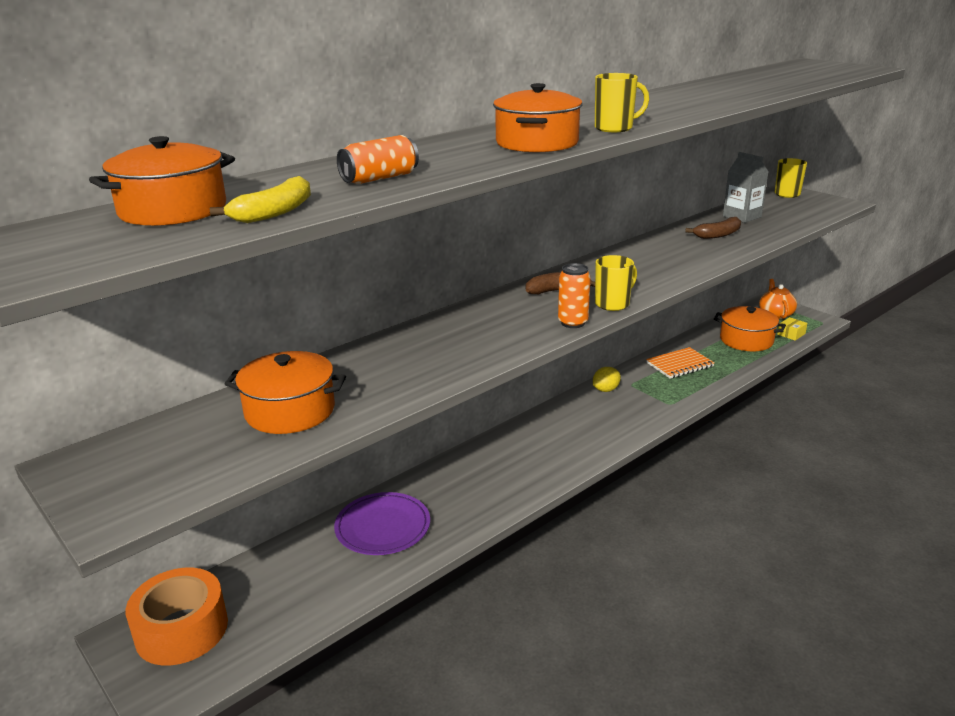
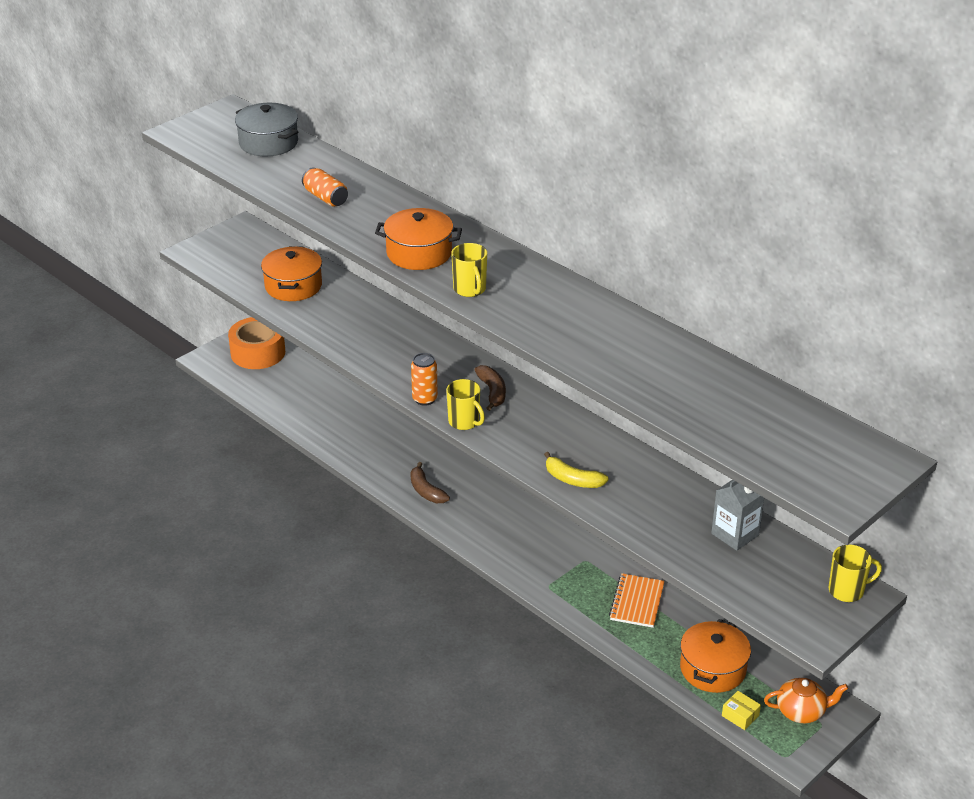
camera: 85 degrees right, 10 degrees up
orange pot [89,136,235,226] -> grey pot [235,103,298,157]
yellow banana [210,176,311,223] -> yellow banana moved to [544,452,609,488]
purple plate [334,492,430,555] -> none
yellow lemon [593,367,621,392] -> none
orange notebook [646,347,715,379] -> orange notebook turned 45 degrees clockwise [609,573,665,628]
brown banana [685,217,741,239] -> brown banana moved to [410,462,450,503]

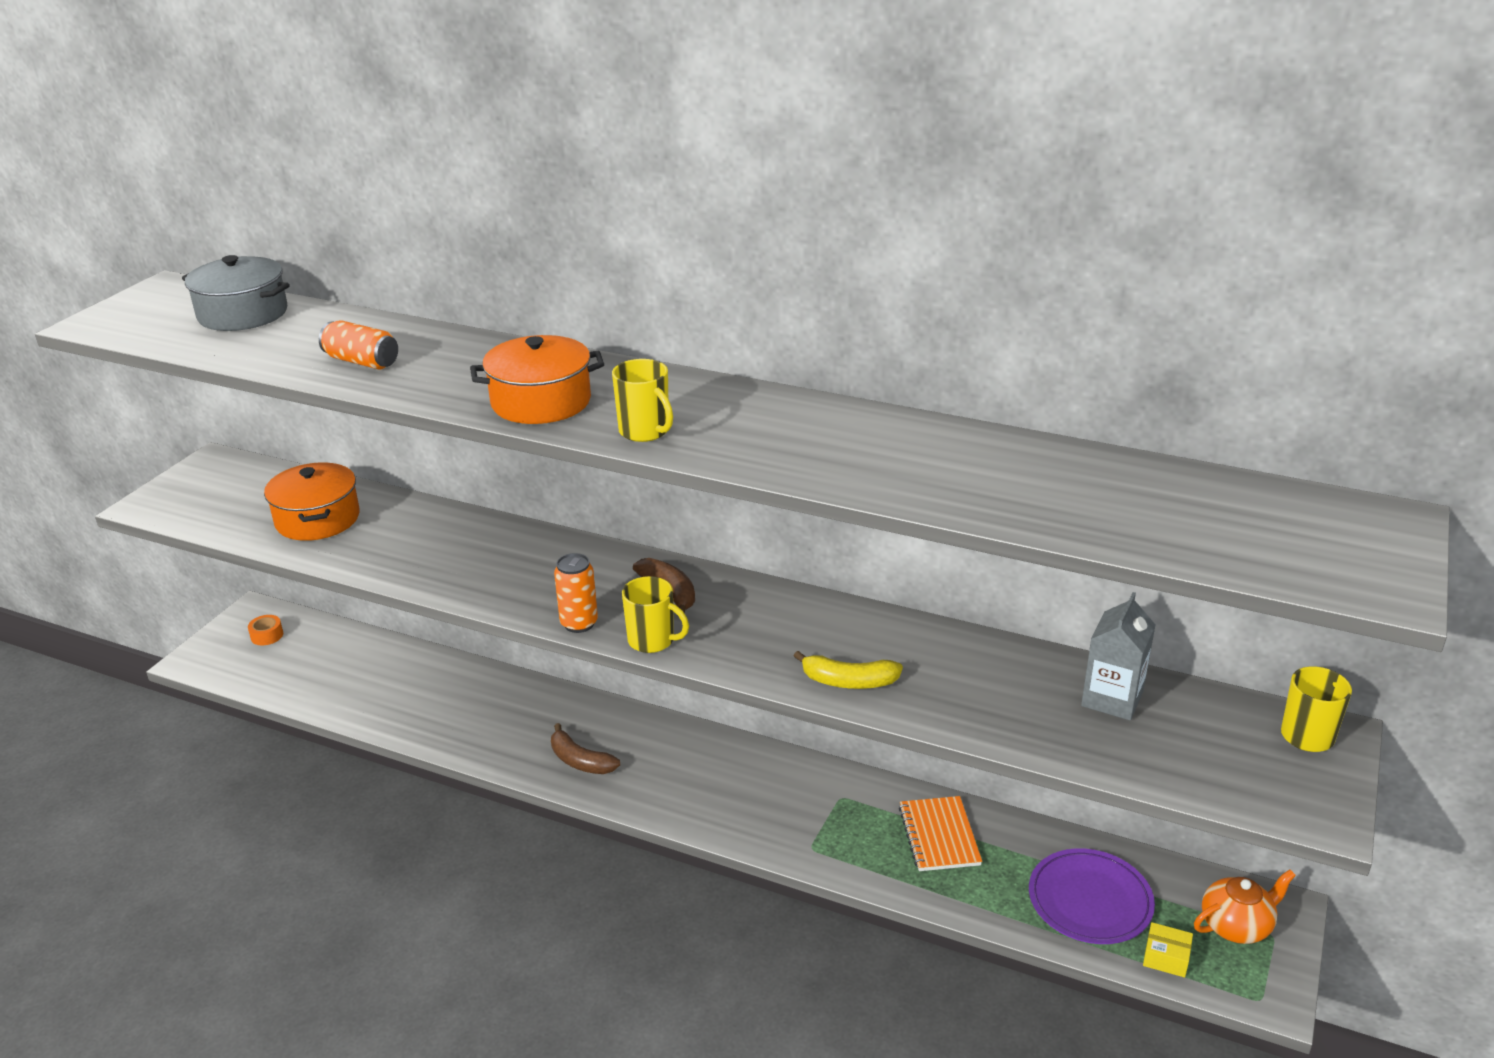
camera: 20 degrees left, 5 degrees down
orange tape [228,317,285,369] -> orange tape [248,615,283,645], size x0.41
orange pot [680,619,751,693] -> purple plate [1029,848,1155,944]

